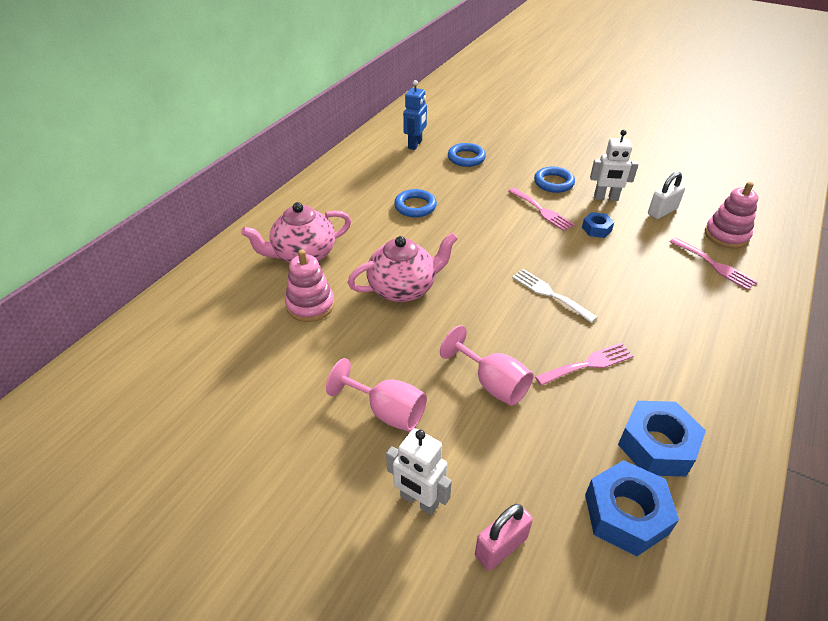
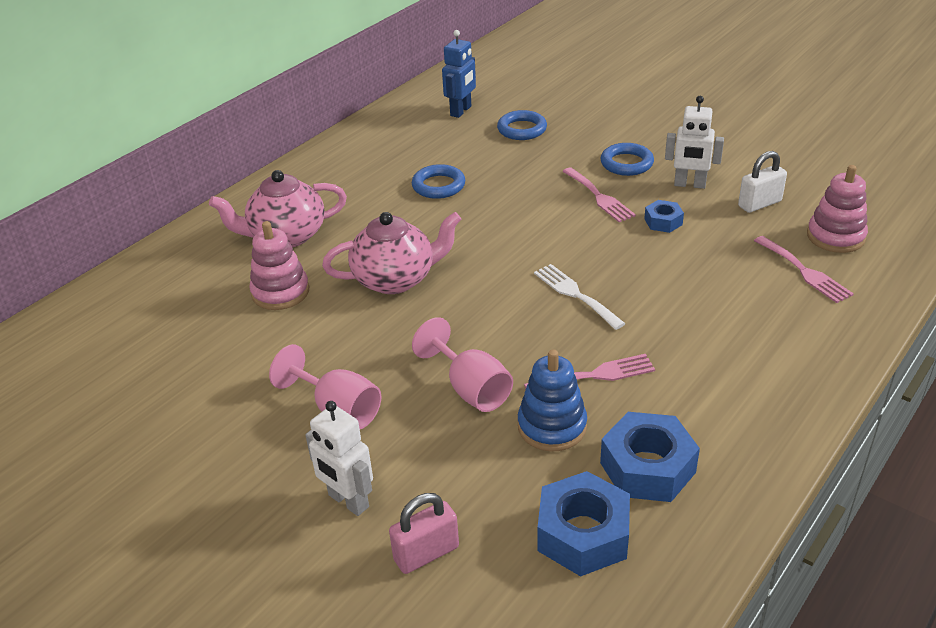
camera: 10 degrees right, 5 degrees down
none -> blue stacking toy [518,349,587,451]

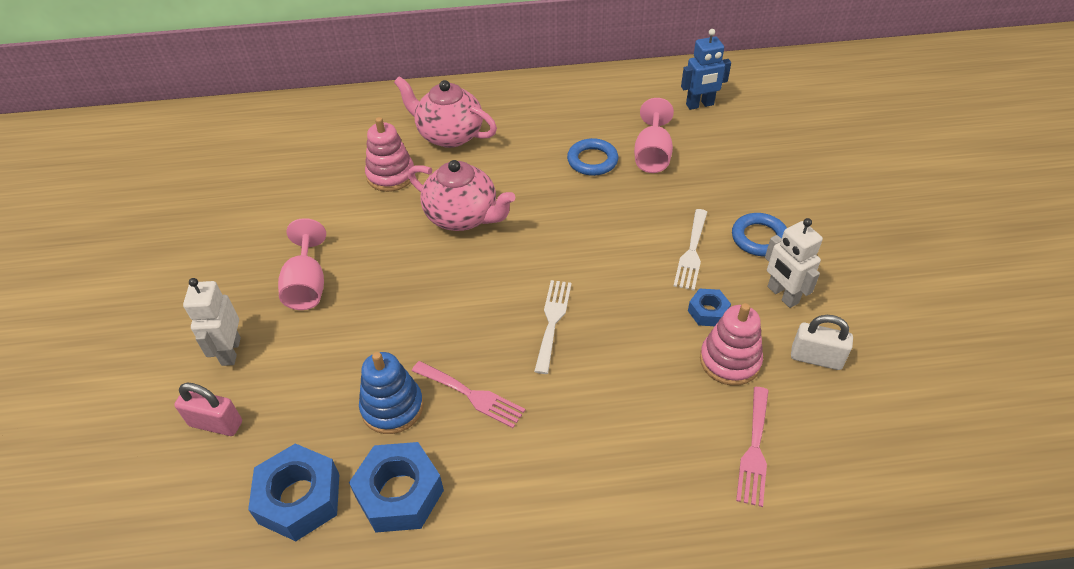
camera: 45 degrees right, 10 degrees up
pink goblet [412,317,513,412] -> pink goblet moved to [634,98,674,173]
blue ring [497,110,547,140] -> none
pink fork [562,167,636,222] -> white fork [674,209,707,290]
pink stacking toy [807,165,868,253] -> pink stacking toy moved to [700,303,763,386]

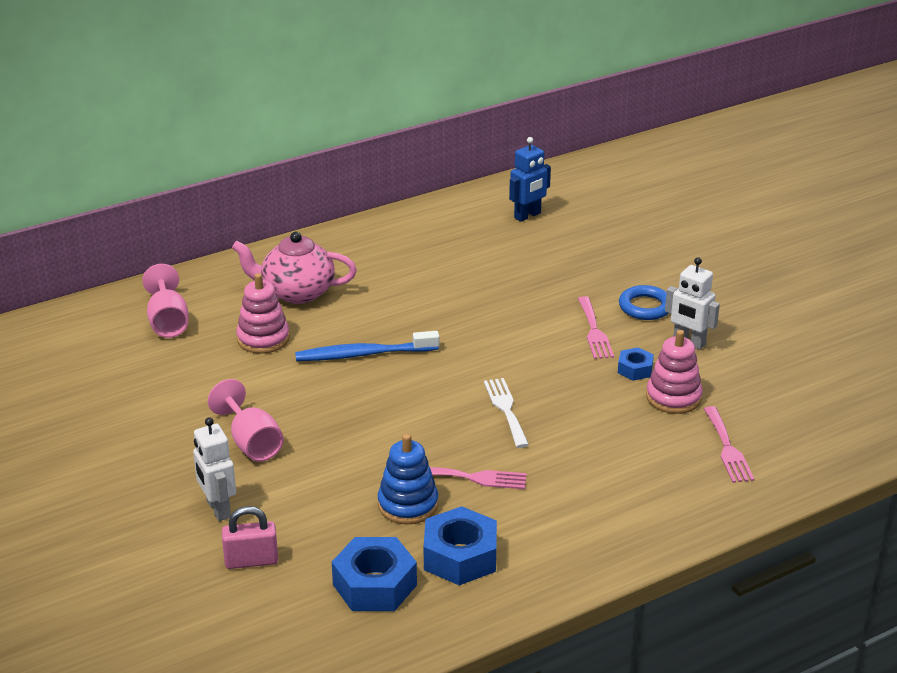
camera: 25 degrees left, 15 degrees down
pink teapot [408,160,515,231] -> blue toothbrush [295,331,439,361]
blue ring [567,138,618,176] -> none
pink goblet [634,98,674,173] -> pink goblet moved to [142,264,189,338]
white fork [674,209,707,290] -> pink fork [578,296,614,359]
white padlock [791,315,853,370] -> none

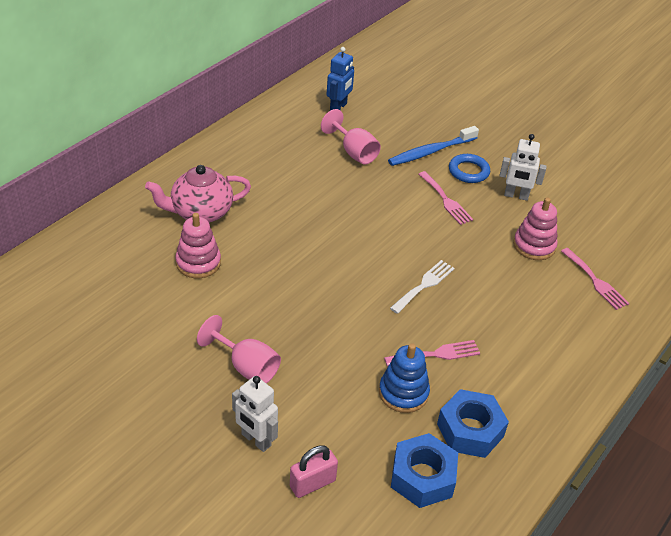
camera: 25 degrees left, 10 degrees up
pink goblet [142,264,189,338] -> pink goblet moved to [321,109,381,165]
blue toothbrush [295,331,439,361] -> blue toothbrush moved to [388,126,479,166]
white fork [484,378,529,448] -> white fork turned 75 degrees clockwise [390,260,455,314]
blue nut [618,347,654,381] -> none

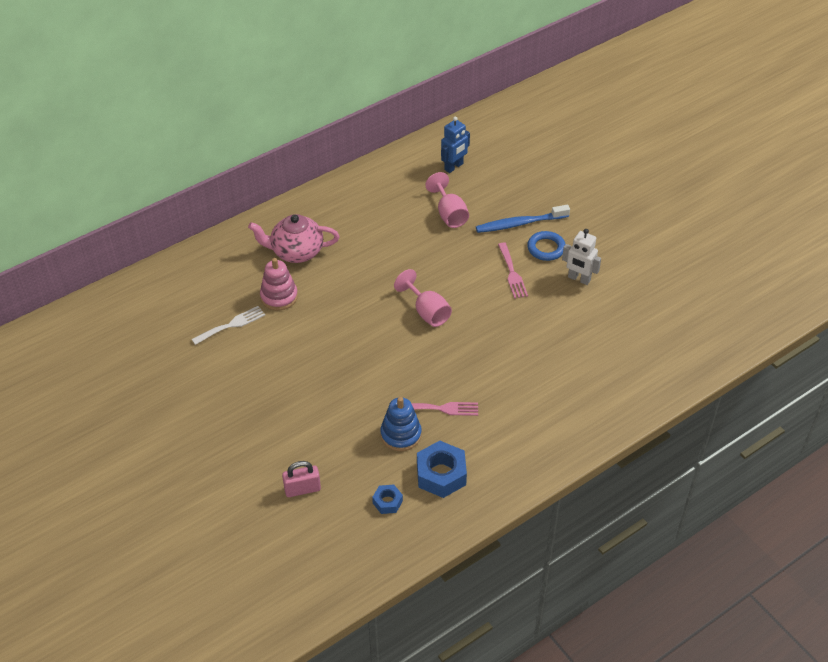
camera: 20 degrees right, 5 degrees up
pink goblet [197,315,281,384] -> pink goblet moved to [394,269,452,327]
white robot [232,376,278,452] -> none
white fork [390,260,455,314] -> white fork moved to [192,306,265,345]
blue nut [391,433,458,508] -> blue nut [372,485,403,514], size x0.54
pink stacking toy [513,197,558,260] -> none
pink fork [561,248,629,310] -> none

